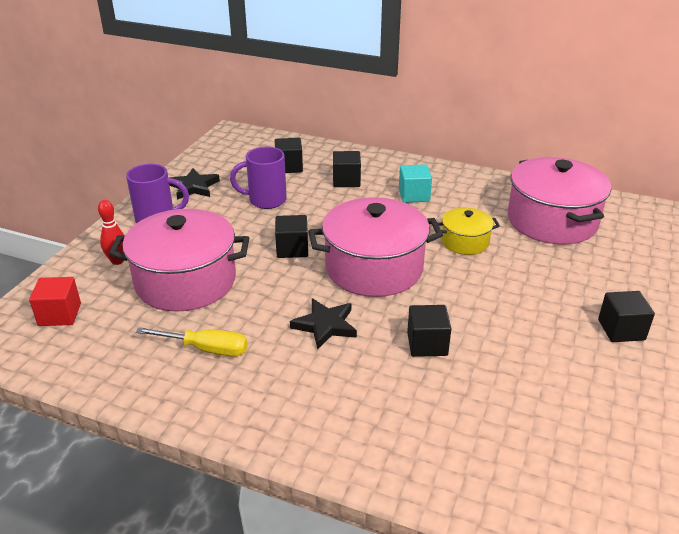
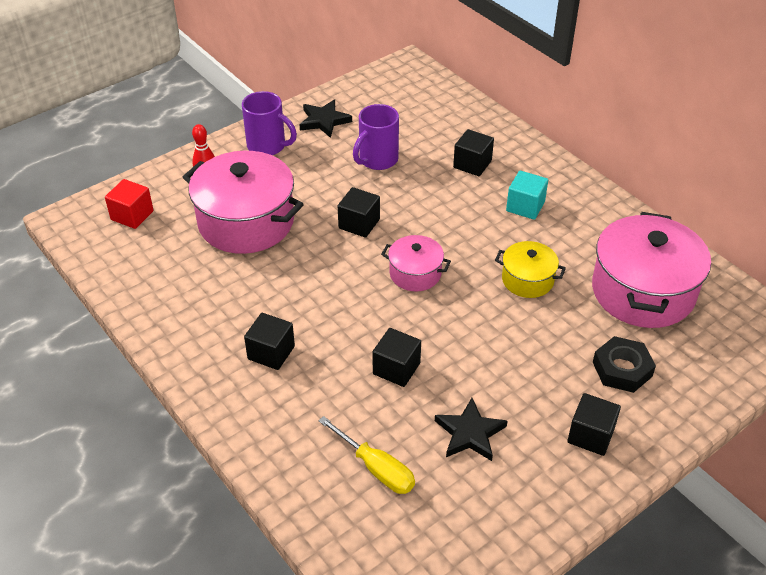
camera: 30 degrees right, 10 degrees up
yellow screwdriver [136,327,248,357] -> yellow screwdriver moved to [318,416,415,494]
purple mug [230,147,287,209] -> purple mug turned 75 degrees counterclockwise [353,104,399,170]
black cube [275,138,303,173] -> black cube moved to [244,313,295,370]
black star [290,298,357,349] -> black star moved to [435,398,507,461]
pink pot [308,197,443,297] -> pink pot [381,235,451,291], size x0.51
none -> black nut [593,336,656,393]

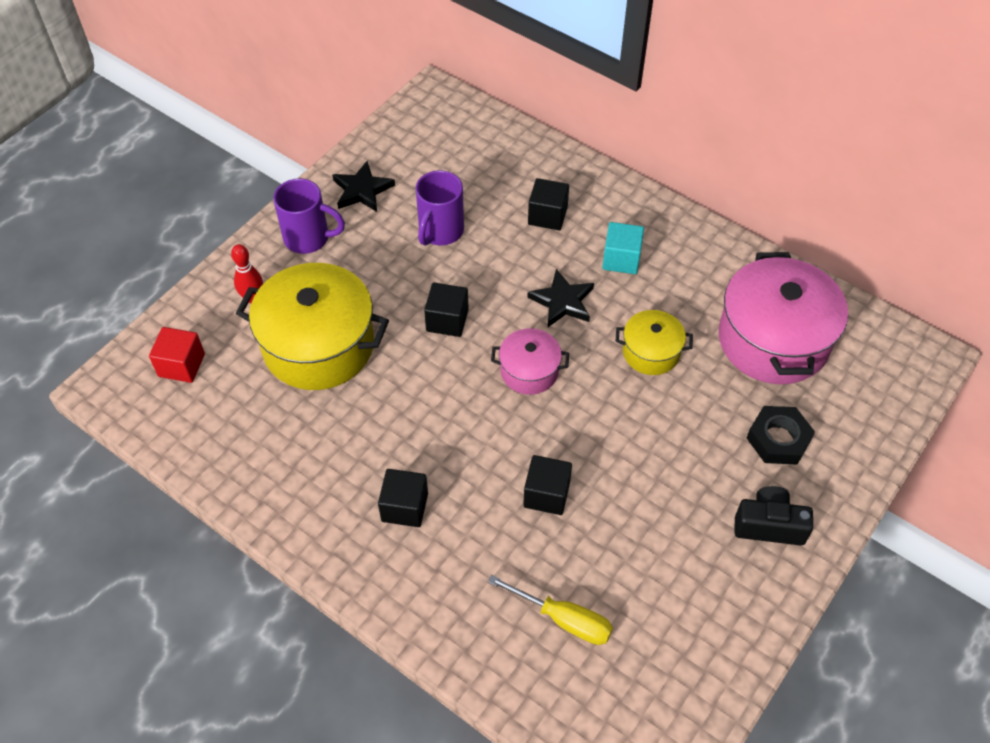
camera: 15 degrees left, 10 degrees up
pink pot [183,151,304,254] -> yellow pot [236,263,389,390]
black star [435,398,507,461] -> black star moved to [527,269,594,327]
black cube [567,393,621,456] -> black camera [734,486,813,546]

